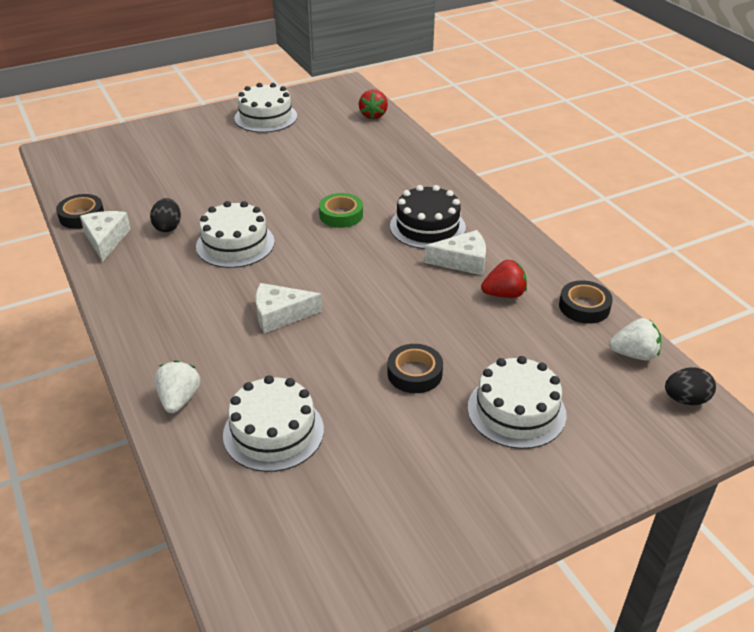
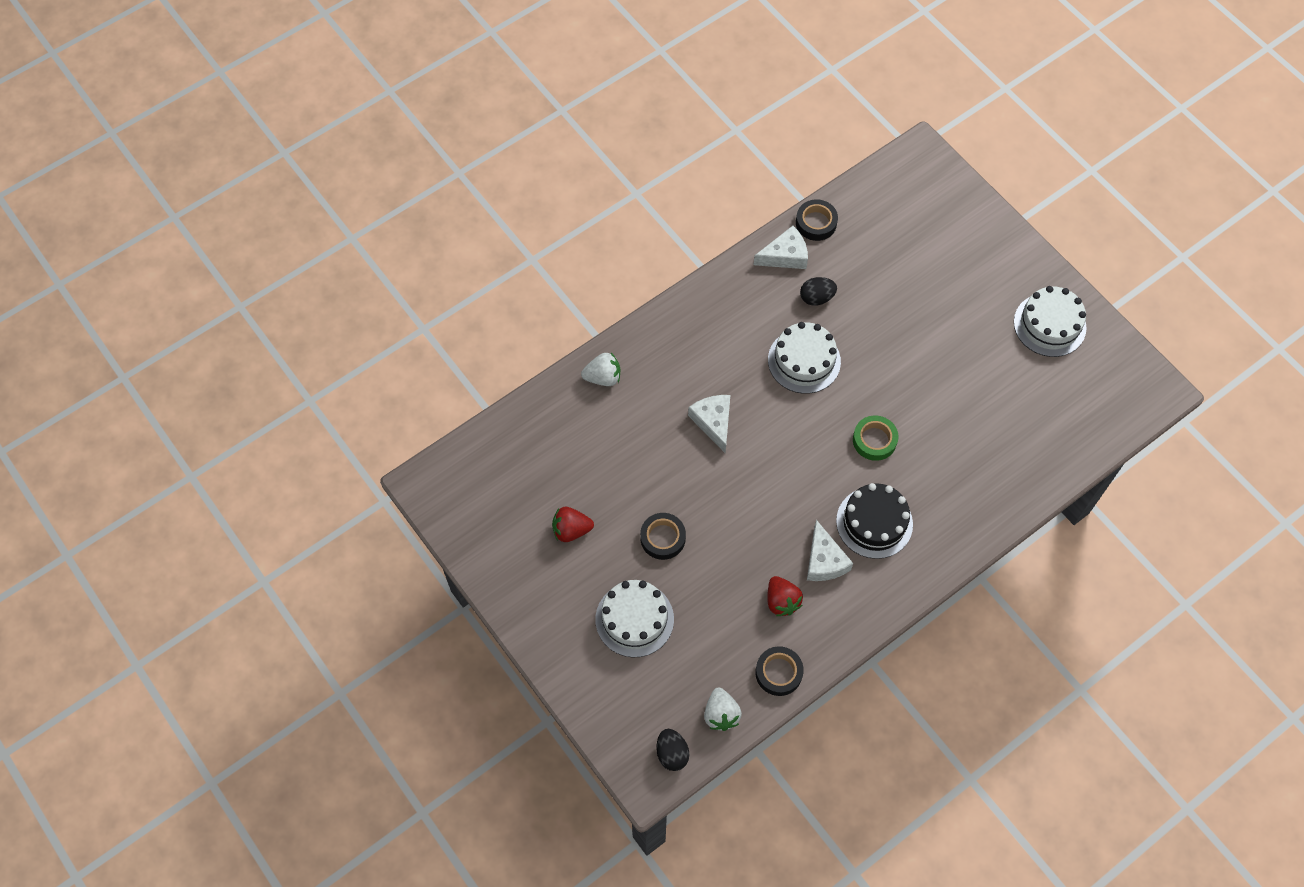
camera: 80 degrees right, 25 degrees up
white cake [223,375,324,472] -> none
red strawberry [359,89,388,119] -> red strawberry moved to [552,507,594,542]

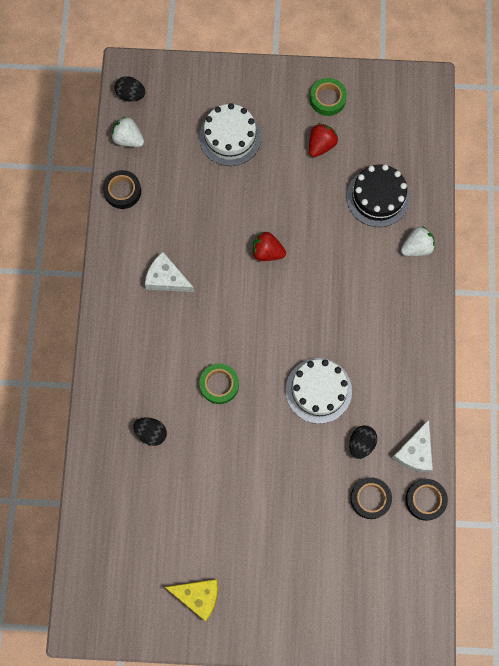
camera: 130 degrees right, 10 degrees up
white strawberry [581,353,620,386] -> white strawberry turned 150 degrees counterclockwise [401,226,435,256]
black tape [640,513,686,560] -> black tape moved to [350,477,392,519]
white cheese [688,395,730,453] -> none
red strawberry [767,576,803,616] -> red strawberry moved to [252,232,286,261]
black cake [836,483,913,559] -> black cake moved to [347,164,410,227]
white cake [1014,286,1086,357] -> yellow cheese [165,579,218,621]
none -> black egg [133,417,167,446]
none -> green tape [310,78,347,116]

